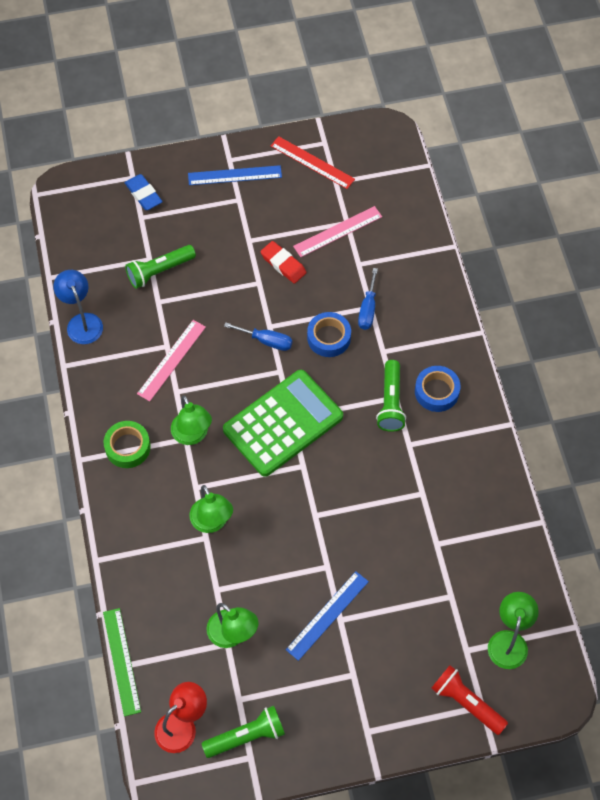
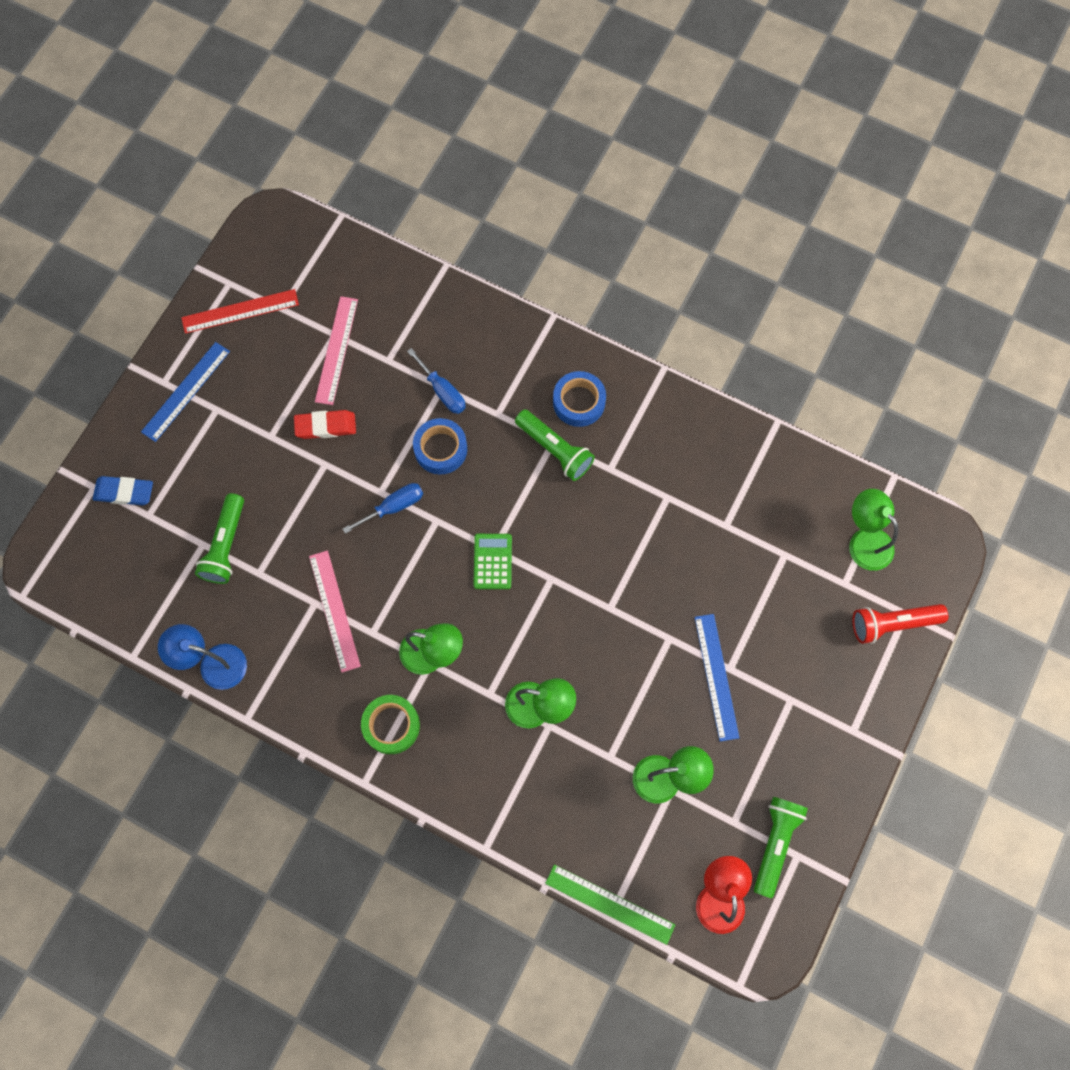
camera: 50 degrees left, 10 degrees up
green calculator [223,370,343,477] -> green calculator [473,534,512,589], size x0.44

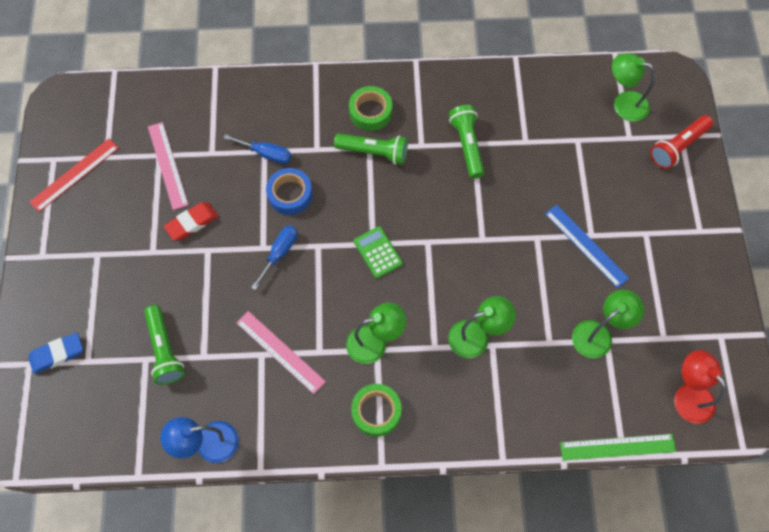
camera: 30 degrees left, 5 degrees down
blue ruler [141,342,230,442] -> none
blue tape [553,371,606,427] -> green tape [349,86,392,131]
green flashlight [754,797,808,898] -> green flashlight moved to [449,105,484,179]

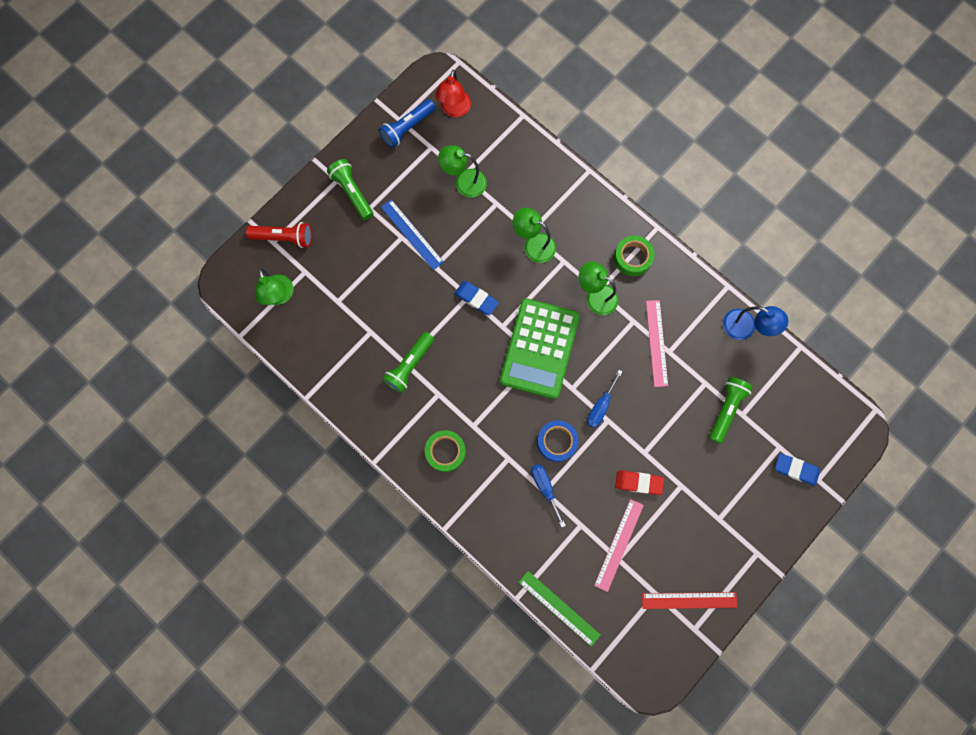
camera: 135 degrees left, 10 degrees up
blue screwdriver [251,225,297,290] -> blue screwdriver turned 45 degrees counterclockwise [587,370,623,428]
green flashlight [334,133,408,165] -> green flashlight moved to [327,159,373,220]
green calculator [354,226,403,278] -> green calculator [500,298,580,399], size x2.25
blue ruler [545,204,629,288] -> blue ruler turned 45 degrees counterclockwise [381,199,444,270]
green ruler [560,434,676,461] -> green ruler moved to [519,571,601,647]
none -> blue flashlight [379,99,435,148]
none -> blue eraser [454,281,499,315]

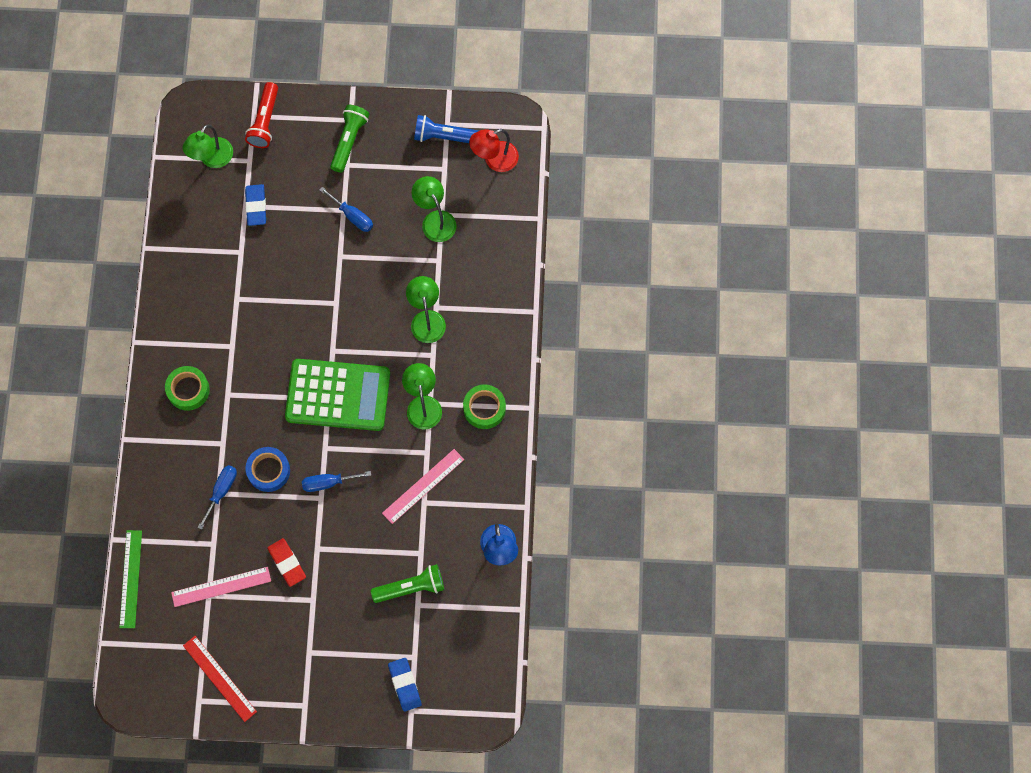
camera: 50 degrees right, 5 degrees down
red flashlight [246,222,312,248] -> red flashlight turned 45 degrees clockwise [245,82,278,148]
blue ruler [381,199,444,270] -> blue screwdriver [320,187,373,232]
green flashlight [382,332,434,393] -> none
blue eraser [454,281,499,315] -> blue eraser moved to [245,184,266,226]
green calculator [500,298,580,399] -> green calculator turned 150 degrees counterclockwise [285,359,390,431]

